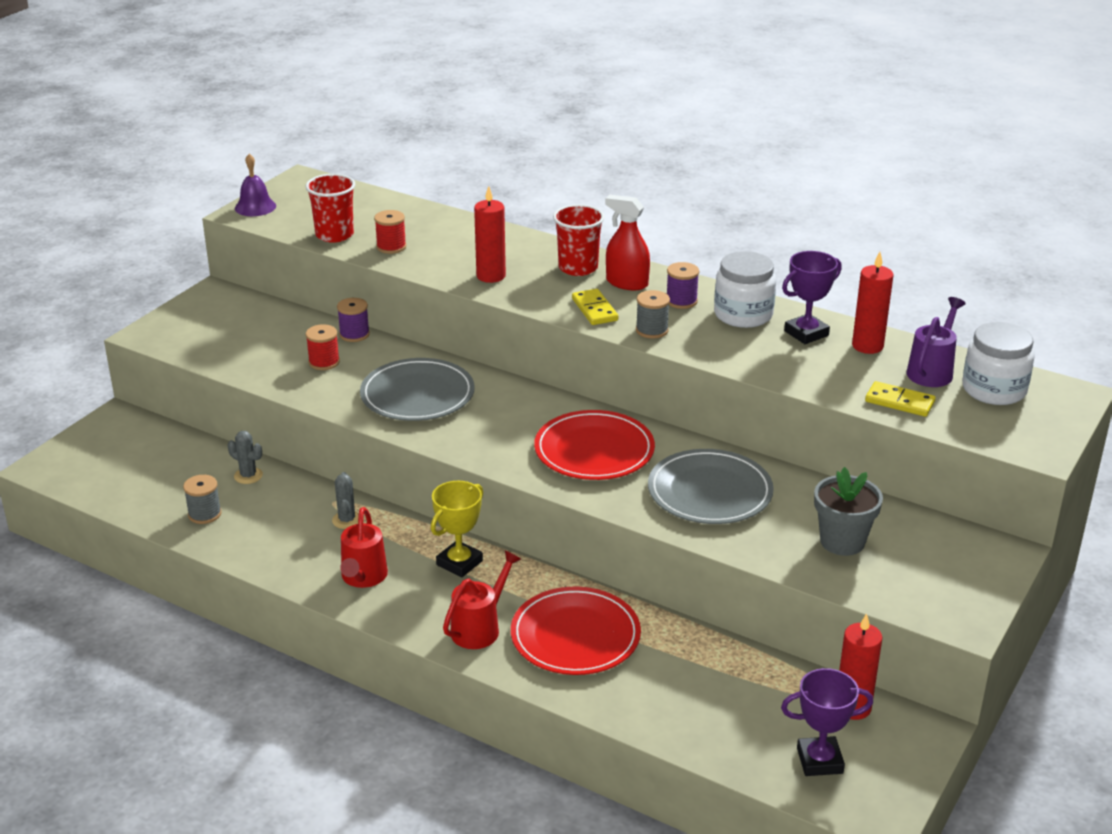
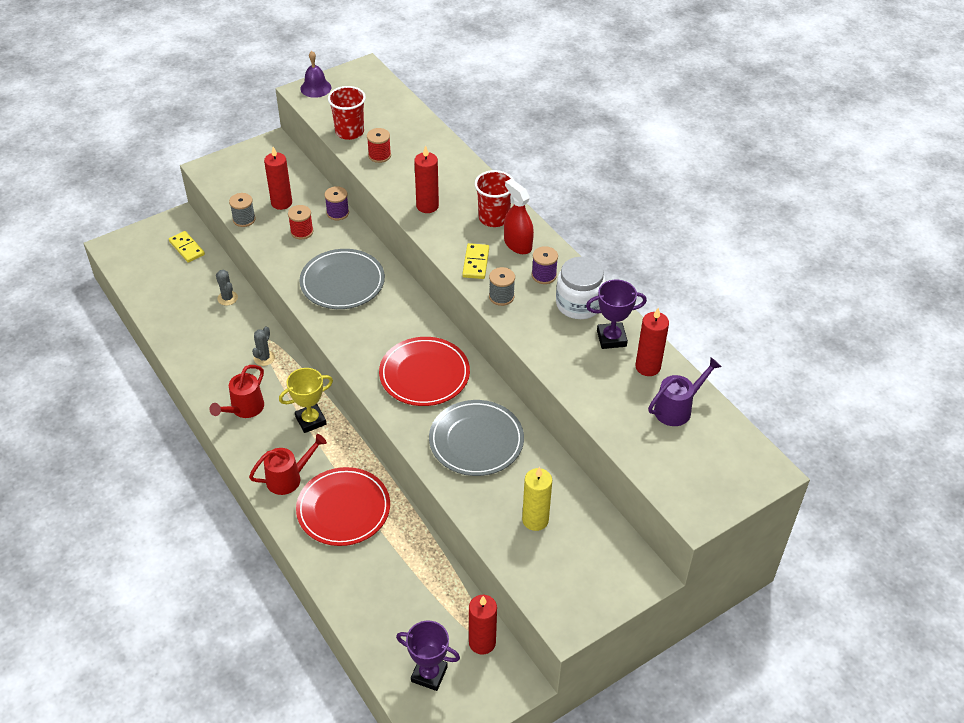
camera: 25 degrees right, 15 degrees up
grey spool [183,475,222,524] -> grey spool moved to [229,193,256,227]
grey flower pot [814,467,883,556] -> yellow candle [522,467,552,531]
yellow domino [865,381,936,417] -> yellow domino moved to [169,231,205,263]
white jar [962,322,1035,405] -> none
none -> red candle [264,147,292,210]

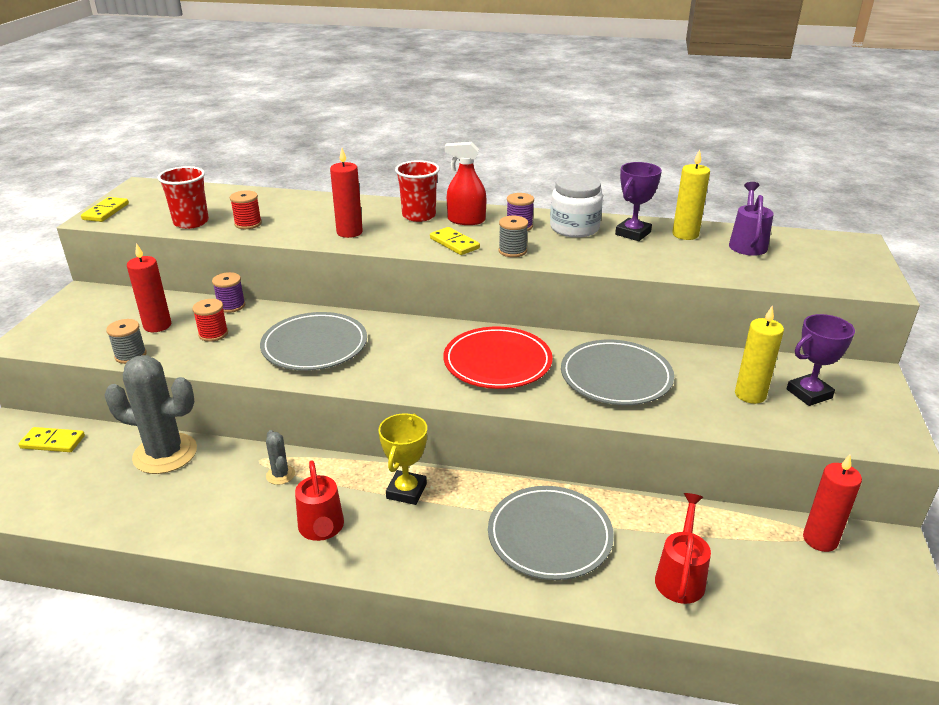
camera: 45 degrees left, 15 degrees down
grey cactus [216,270,238,305] -> grey cactus [104,355,197,474], size x2.23
red watering can [249,434,327,495] -> red watering can moved to [655,493,711,604]
red plate [296,467,390,546] -> grey plate [488,486,614,580]
purple bell [300,51,331,98] -> yellow domino [81,197,129,222]
purple trophy [396,621,460,691] -> purple trophy moved to [787,314,855,406]
red candle [635,308,669,376] -> yellow candle [673,149,710,240]

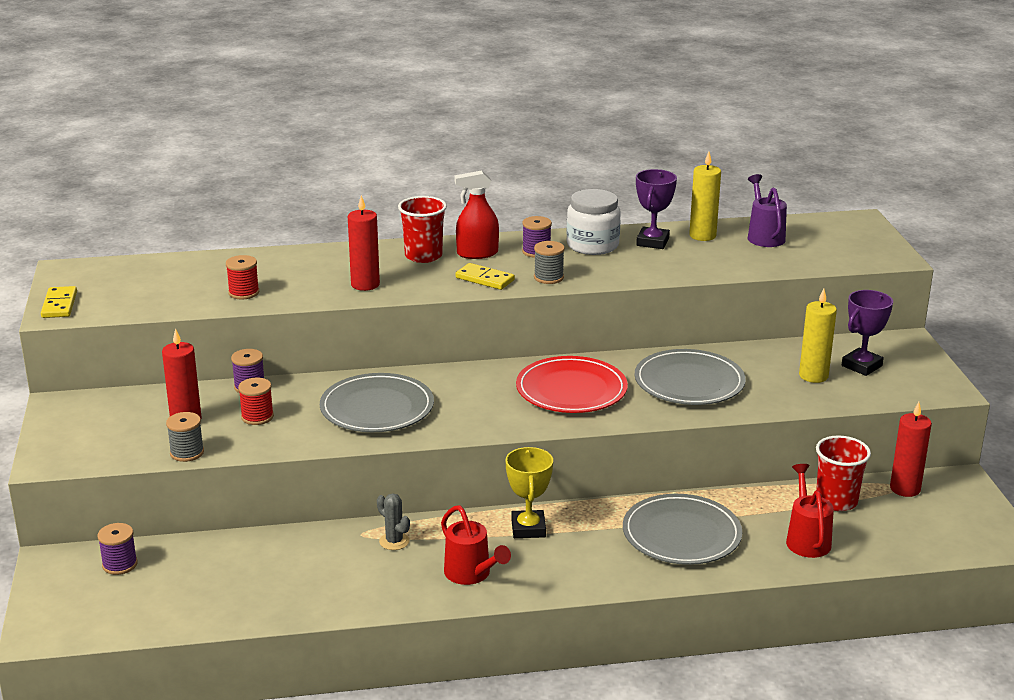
camera: 20 degrees left, 5 degrees down
yellow domino [18,427,85,452] -> purple spool [98,523,137,575]
grey cactus [104,355,197,474] -> none
red cup [158,166,209,229] -> red cup moved to [816,435,871,511]

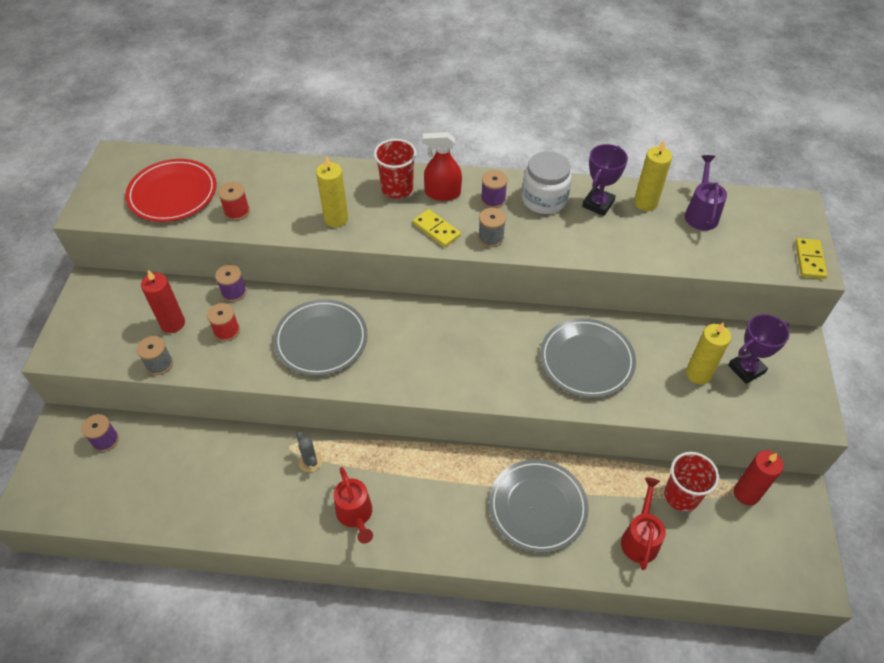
camera: 15 degrees right, 25 degrees up
yellow domino [41,286,77,318] -> yellow domino moved to [795,238,827,279]
red candle [348,195,380,291] -> yellow candle [316,156,348,227]
yellow trophy [505,447,553,538] -> none
red plate [516,356,628,413] -> red plate moved to [125,159,217,222]

